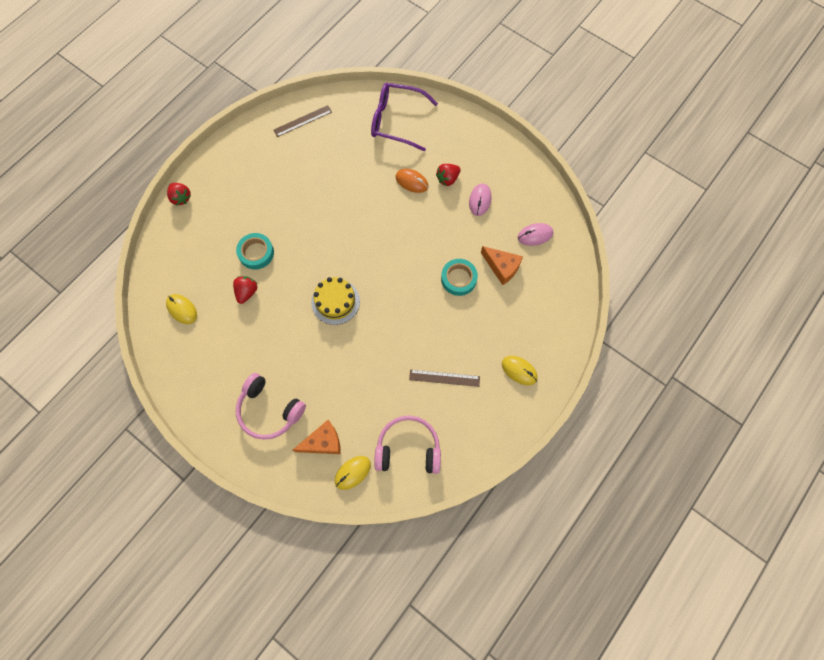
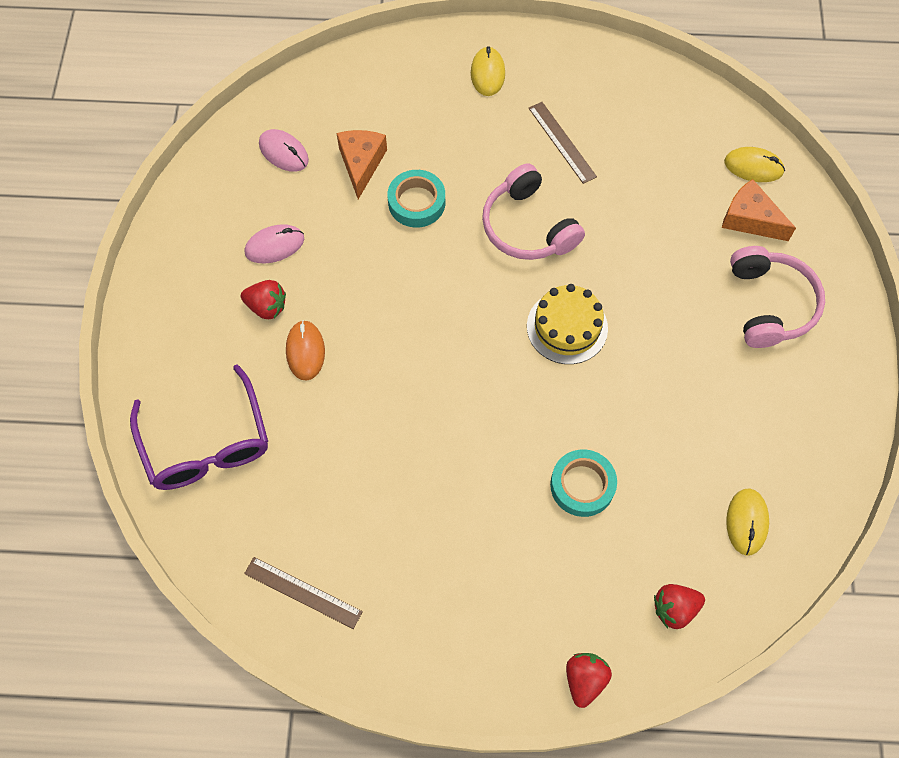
camera: 125 degrees left, 5 degrees down
red strawberry [233,276,257,304] -> red strawberry moved to [654,584,705,629]
pink headphones [374,415,441,474] -> pink headphones moved to [482,164,585,260]

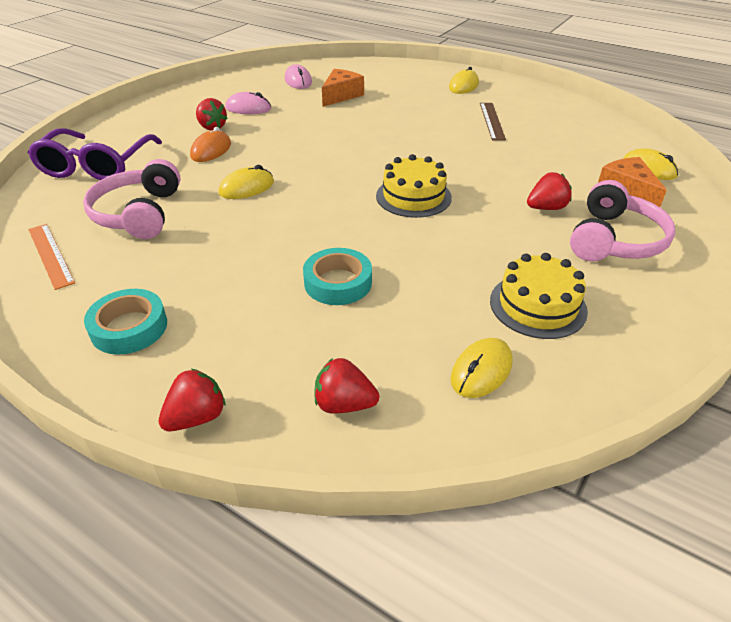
camera: 30 degrees right, 25 degrees down
brown ruler [244,557,363,629] -> orange ruler [28,224,75,290]
turquoise tape [388,170,445,227] -> turquoise tape moved to [84,289,167,355]
pink headphones [482,164,585,260] -> pink headphones moved to [83,159,181,239]
none -> yellow mouse [219,165,274,199]
none -> yellow cake [490,253,588,339]
none -> red strawberry [527,172,572,210]

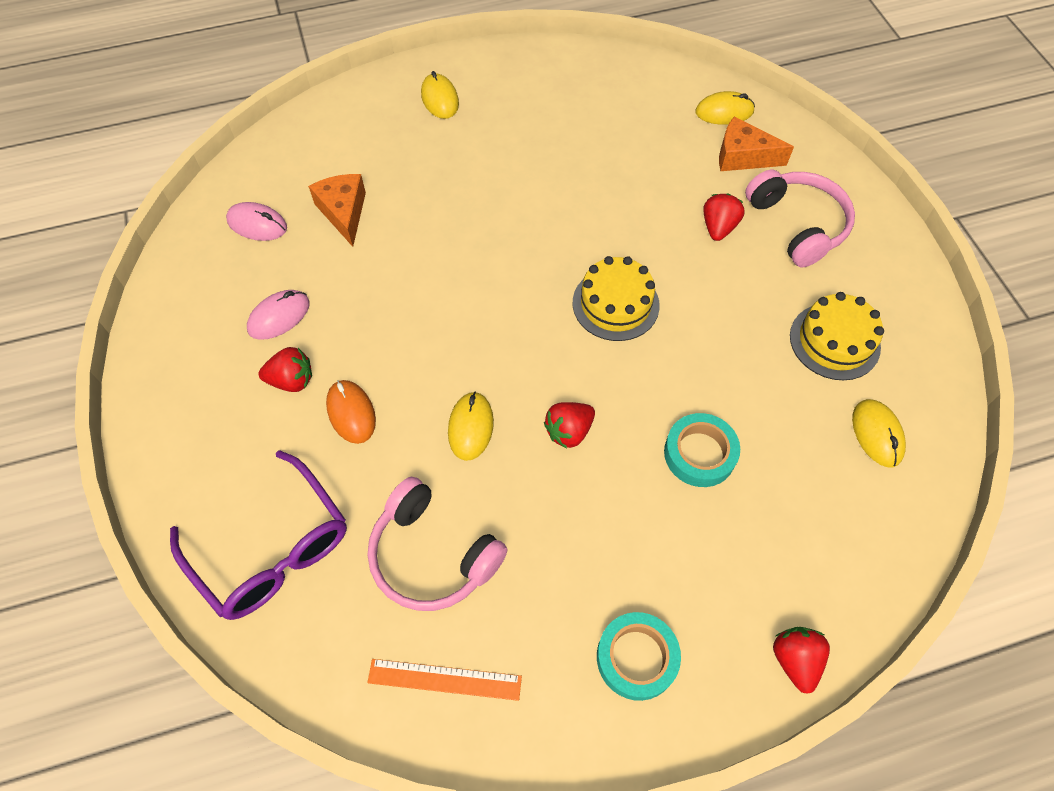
camera: 50 degrees left, 20 degrees up
red strawberry [314,358,379,414] -> red strawberry moved to [544,402,595,449]
brown ruler [480,103,506,140] -> none

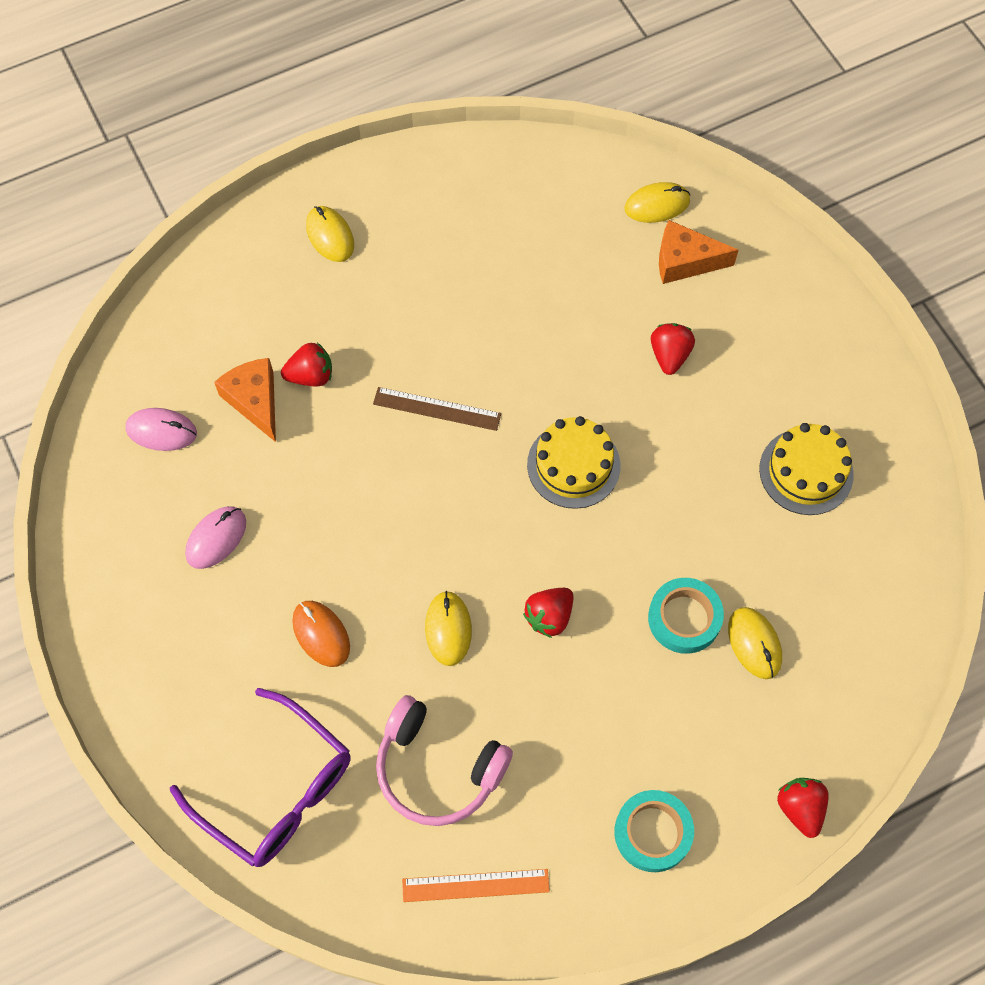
camera: 10 degrees left, 5 degrees up
red strawberry [259,347,312,392] -> red strawberry moved to [281,343,332,387]
pink headphones [745,170,855,268] -> none
yellow mouse [852,399,906,467] -> yellow mouse moved to [728,607,782,679]
none -> brown ruler [373,387,501,431]

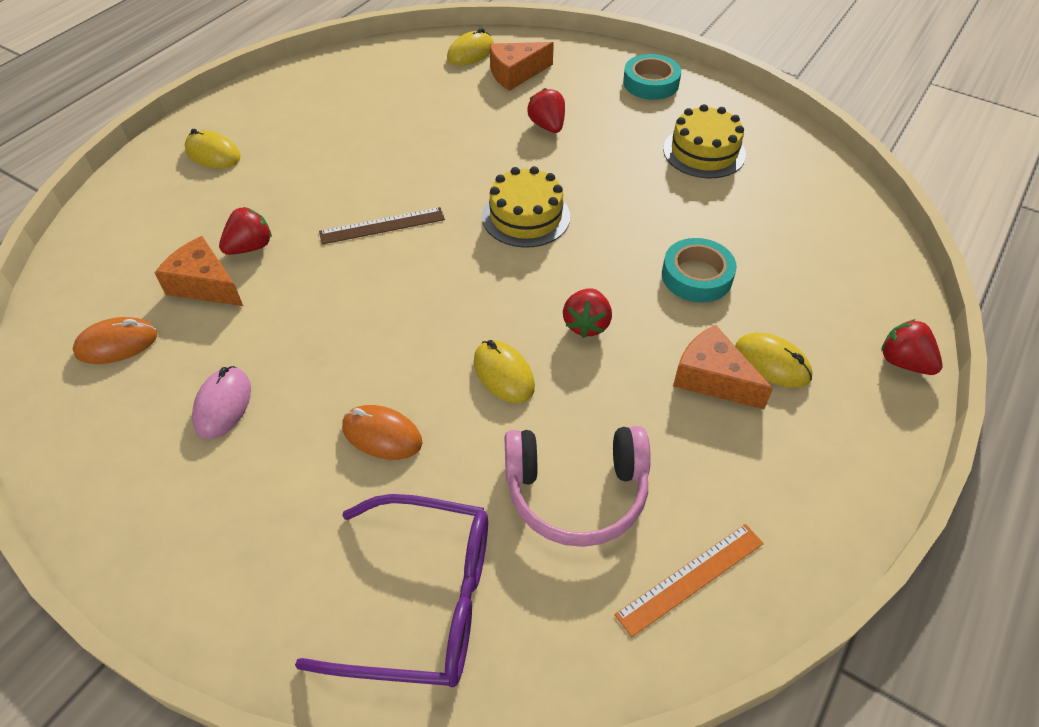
camera: 30 degrees left, 15 degrees down
pink mouse [125,408,197,451] -> orange mouse [73,317,158,364]
turquoise tape [614,790,694,872] -> turquoise tape moved to [623,54,681,100]
yellow mouse [728,607,782,679] -> yellow mouse moved to [735,333,812,387]
none -> orange cheese [673,325,773,409]

